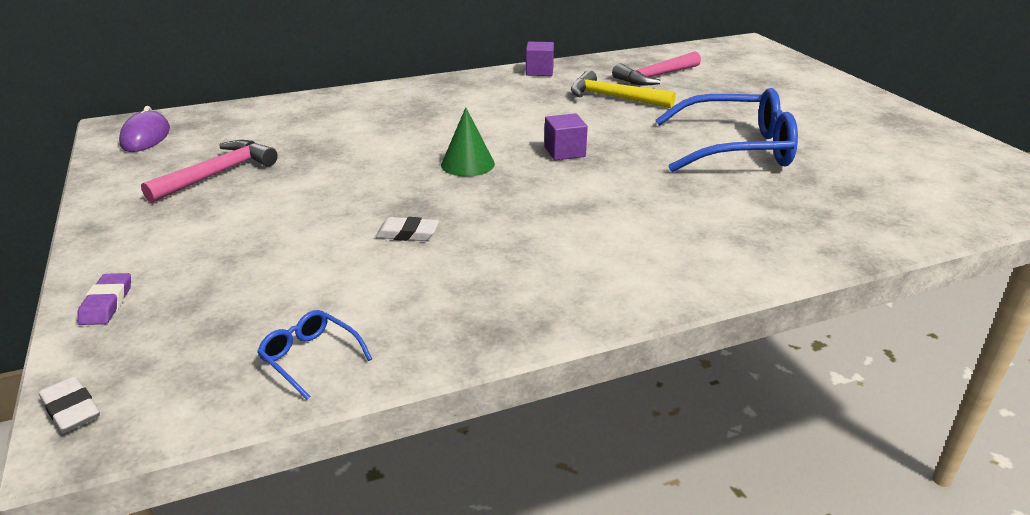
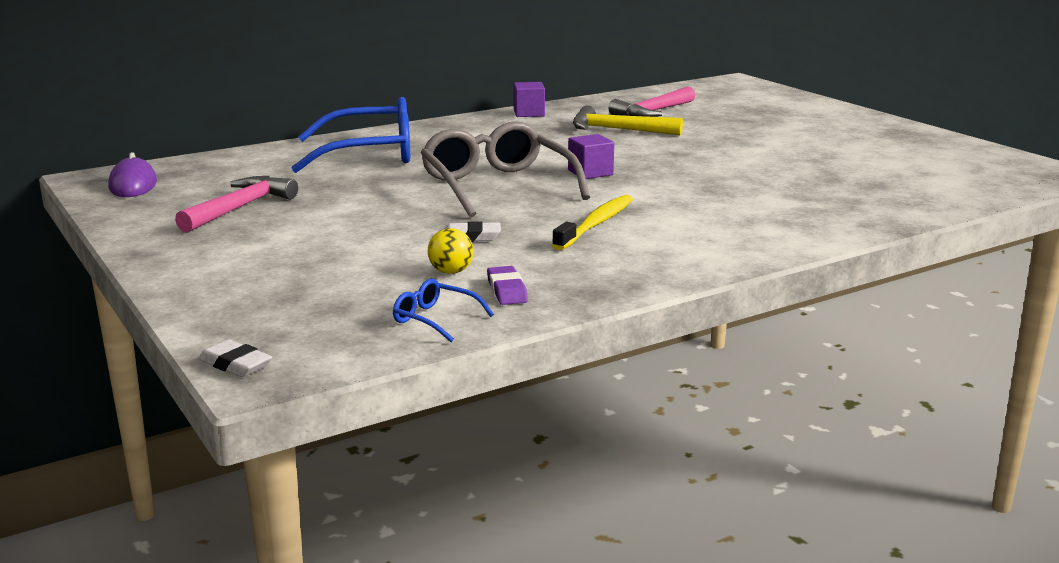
camera: 10 degrees left, 10 degrees down
purple eraser [77,273,131,325] -> purple eraser moved to [487,266,528,305]
green cone [441,107,495,177] -> grey glasses [420,122,590,218]
blue glasses [655,88,798,172] -> blue glasses moved to [291,97,410,173]
none -> yellow ball [428,228,473,274]
none -> yellow toothbrush [552,195,633,250]

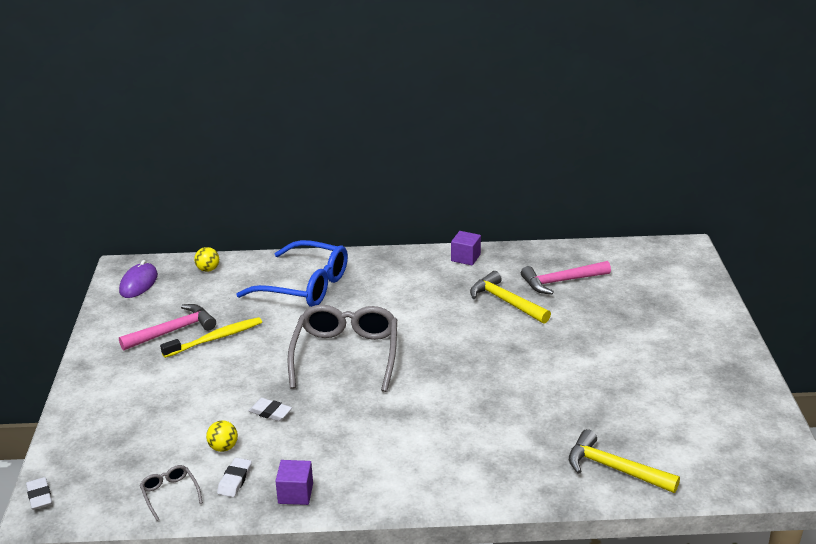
camera: 30 degrees right, 10 degrees up
blue glasses [393,279,494,342] -> grey glasses [140,465,203,521]
purple eraser [487,266,528,305] -> white eraser [217,458,252,497]
yellow toothbrush [552,195,633,250] -> yellow toothbrush moved to [160,317,262,358]
purple cube [568,134,614,179] -> purple cube moved to [275,460,313,505]
none -> yellow ball [194,247,219,272]
none -> yellow hammer [569,429,680,493]

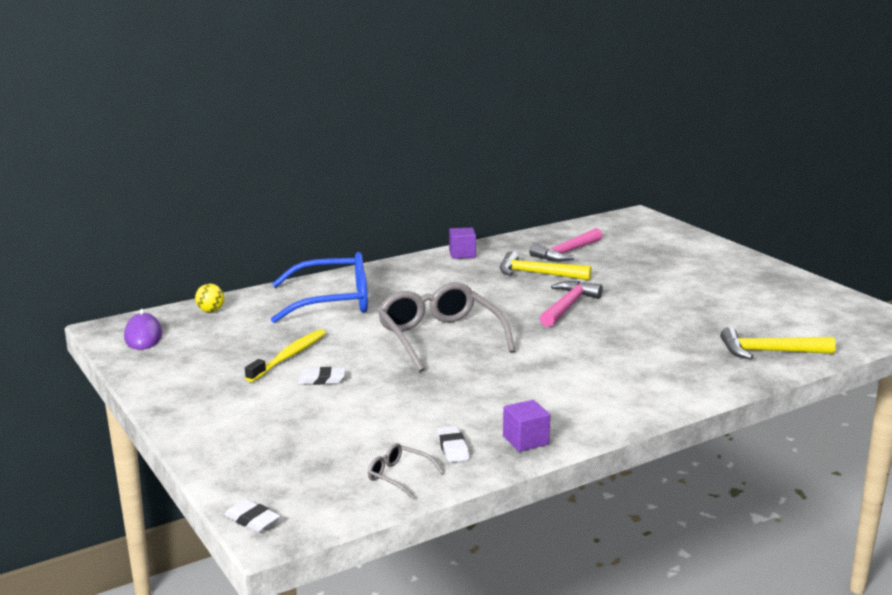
camera: 30 degrees left, 10 degrees down
pink hammer [119,304,216,351] -> pink hammer moved to [540,281,603,327]
yellow ball [206,420,238,452] -> none
white eraser [249,398,292,421] -> white eraser moved to [298,367,345,385]

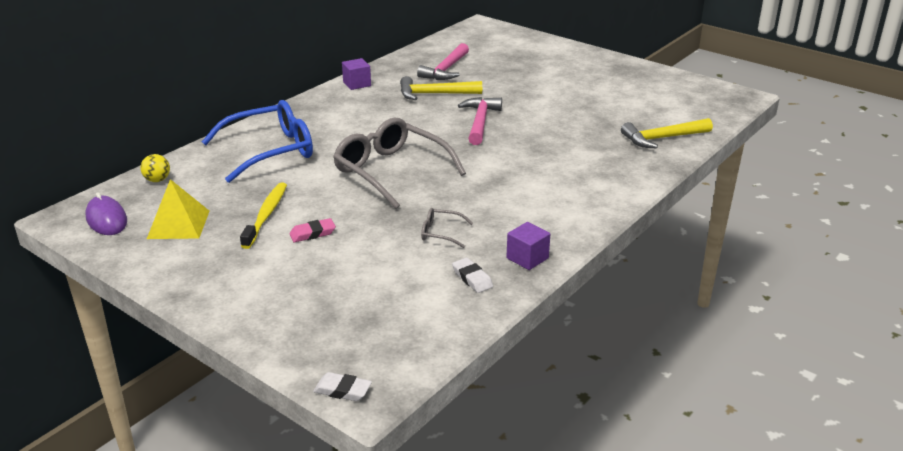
camera: 20 degrees left, 10 degrees up
white eraser [298,367,345,385] -> pink eraser [289,218,336,242]
grey glasses [368,443,444,499] -> grey glasses moved to [421,208,473,248]
none -> yellow pyramid [147,179,209,239]

